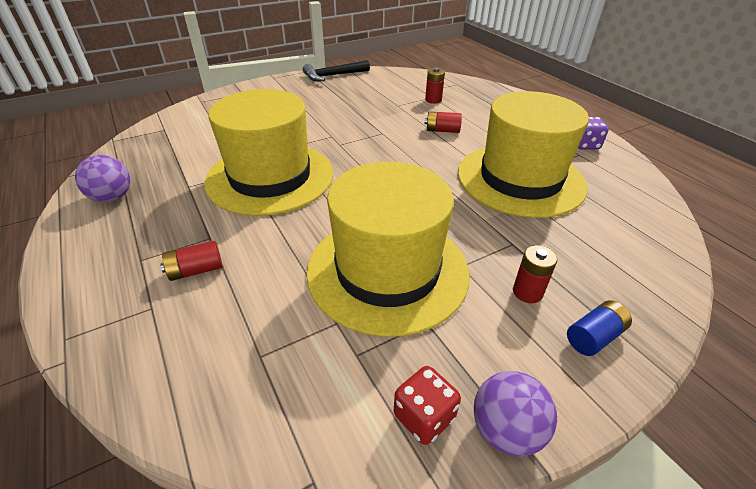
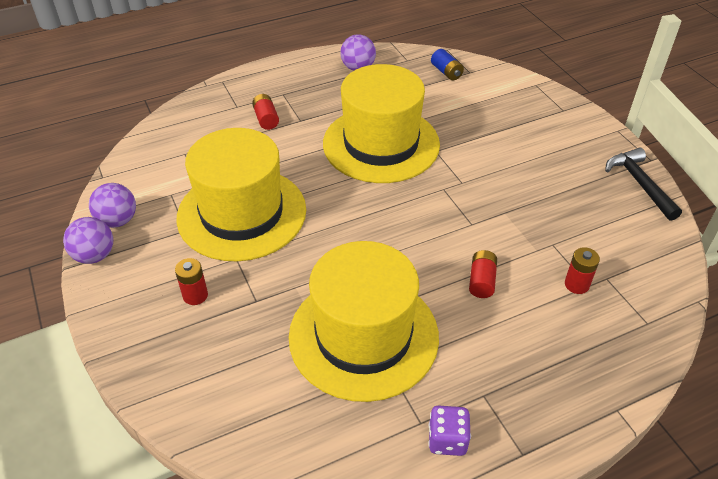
camera: 95 degrees right, 5 degrees up
red dice [394,366,461,445] -> purple ball [89,183,136,228]
blue battery [567,300,632,356] -> blue battery moved to [431,49,464,80]

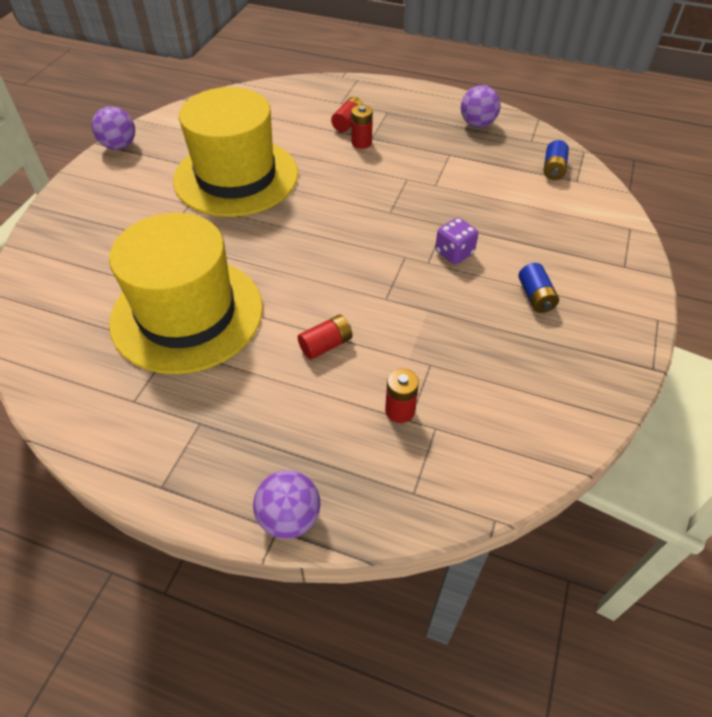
camera: 45 degrees right, 5 degrees up
purple ball [89,183,136,228] -> purple ball moved to [253,470,320,539]
red battery [175,258,208,305] -> red battery moved to [351,105,373,149]
yellow hat [323,64,440,183] -> none
purple dice [428,406,471,456] -> purple dice moved to [435,218,478,264]
black hammer [605,148,682,221] -> none
none -> blue battery [518,263,559,313]

